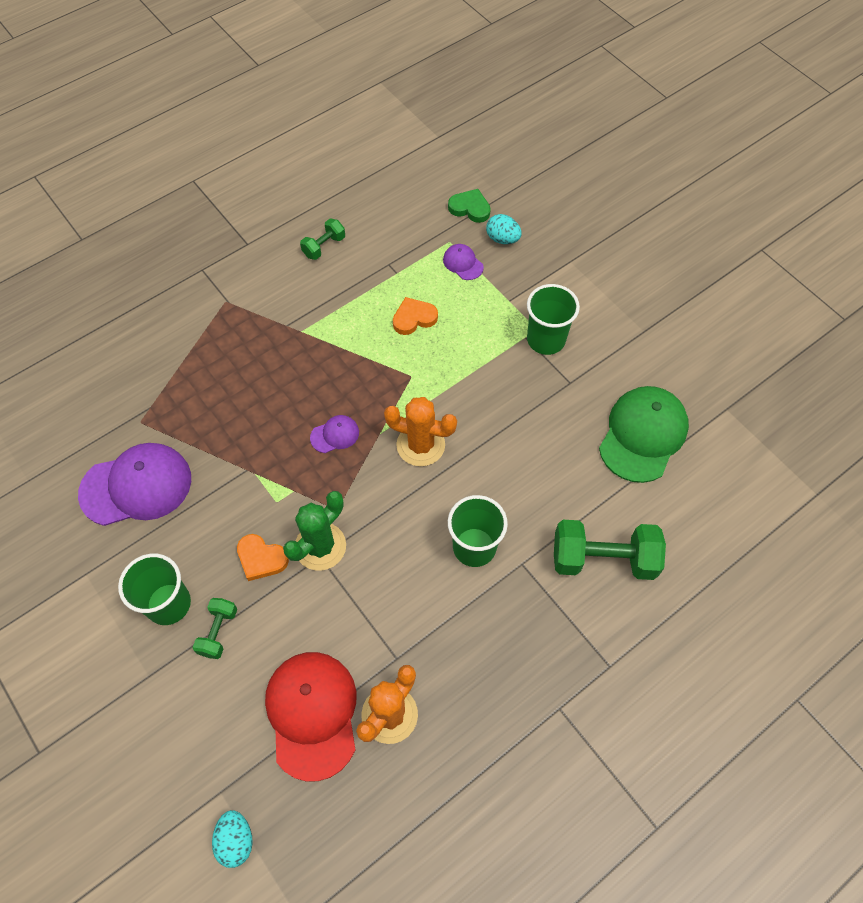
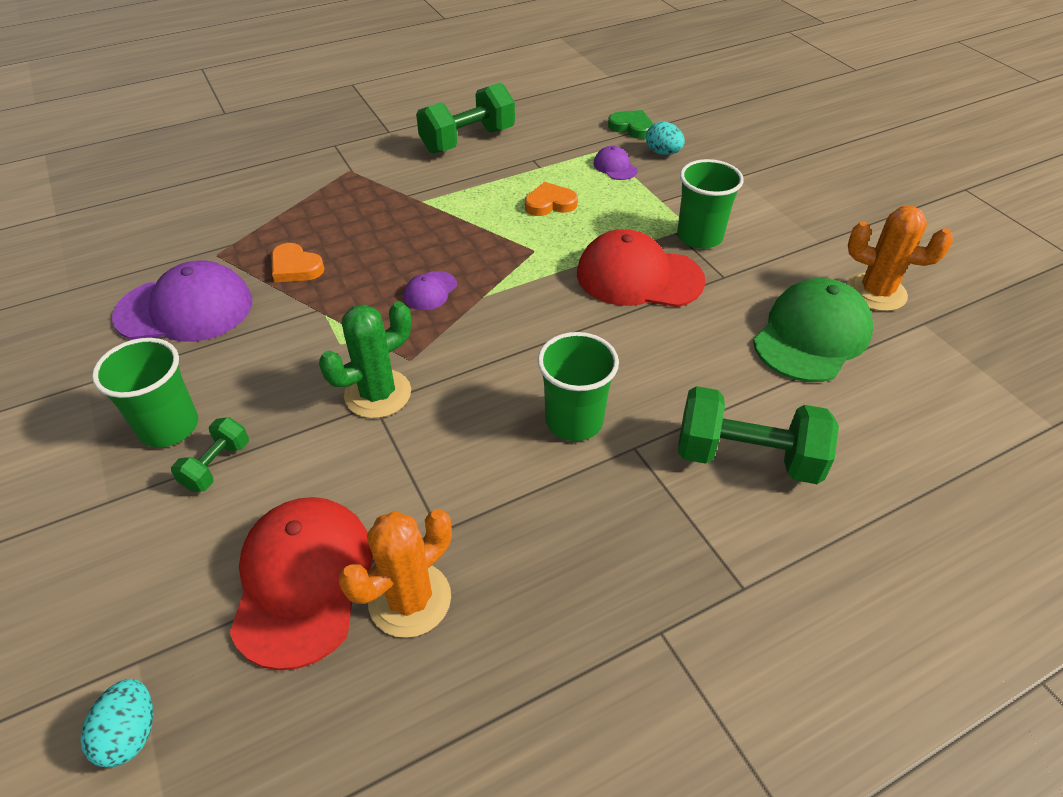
camera: 10 degrees right, 15 degrees down
orange heart [237,534,289,581] -> orange heart moved to [271,243,325,282]
green dumbbell [300,219,345,260] -> green dumbbell [416,82,515,154], size x1.92
purple cap [310,415,359,453] -> purple cap turned 135 degrees clockwise [404,271,457,310]
orange cactus [384,397,457,466] -> orange cactus moved to [847,206,953,311]
none -> red cap [577,229,705,307]

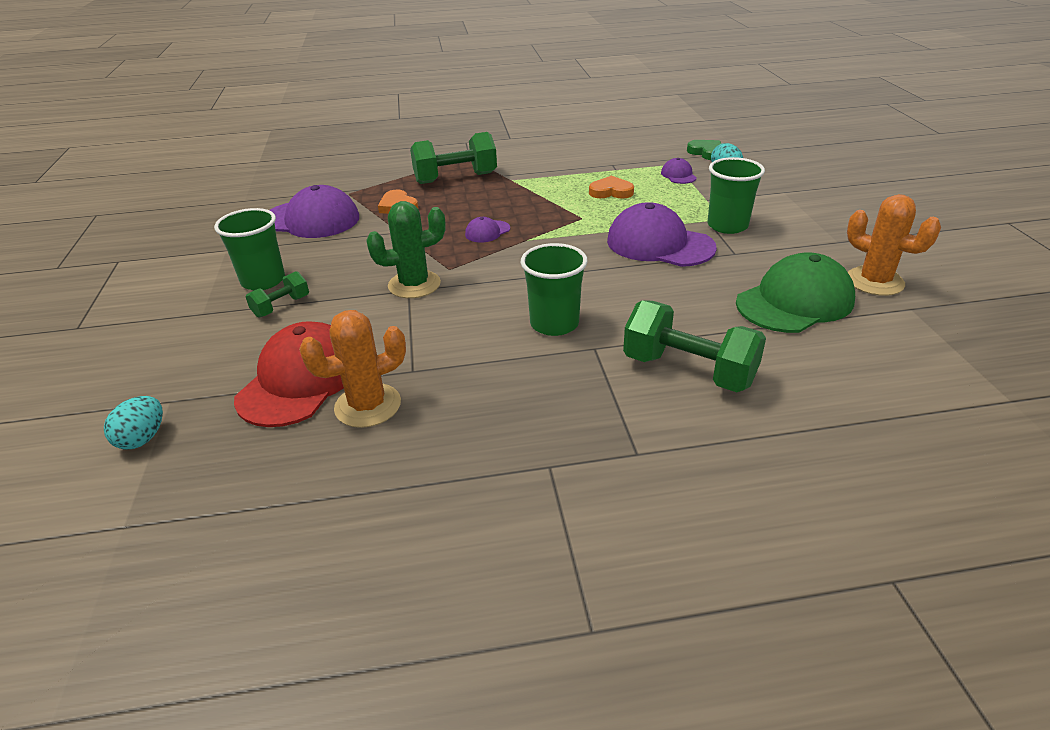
camera: 20 degrees right, 10 degrees down
green dumbbell [416,82,515,154] -> green dumbbell moved to [410,132,497,184]
red cap [577,229,705,307] -> purple cap [607,202,717,267]

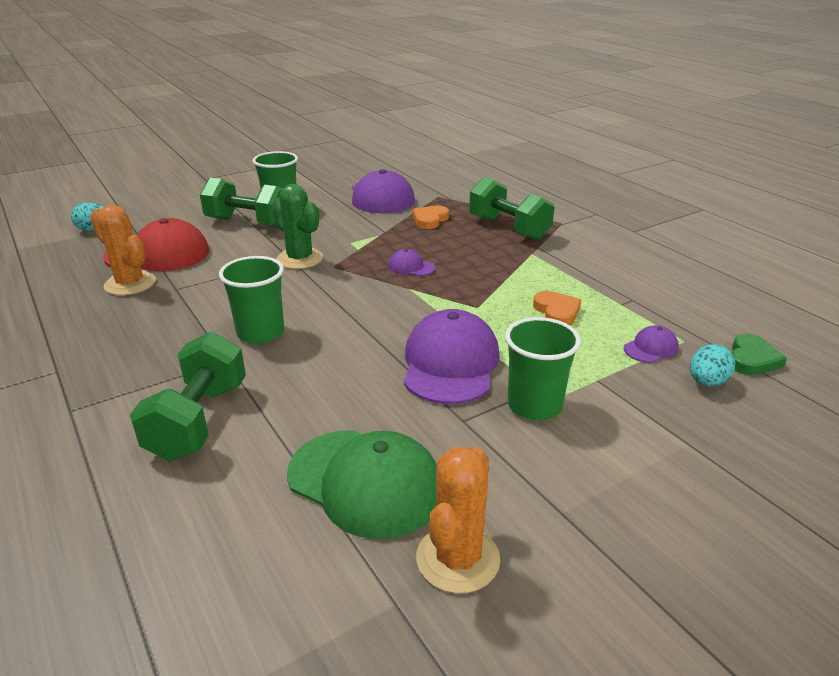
camera: 65 degrees right, 5 degrees down
green dumbbell [246,271,309,318] -> green dumbbell [200,178,282,228], size x1.92

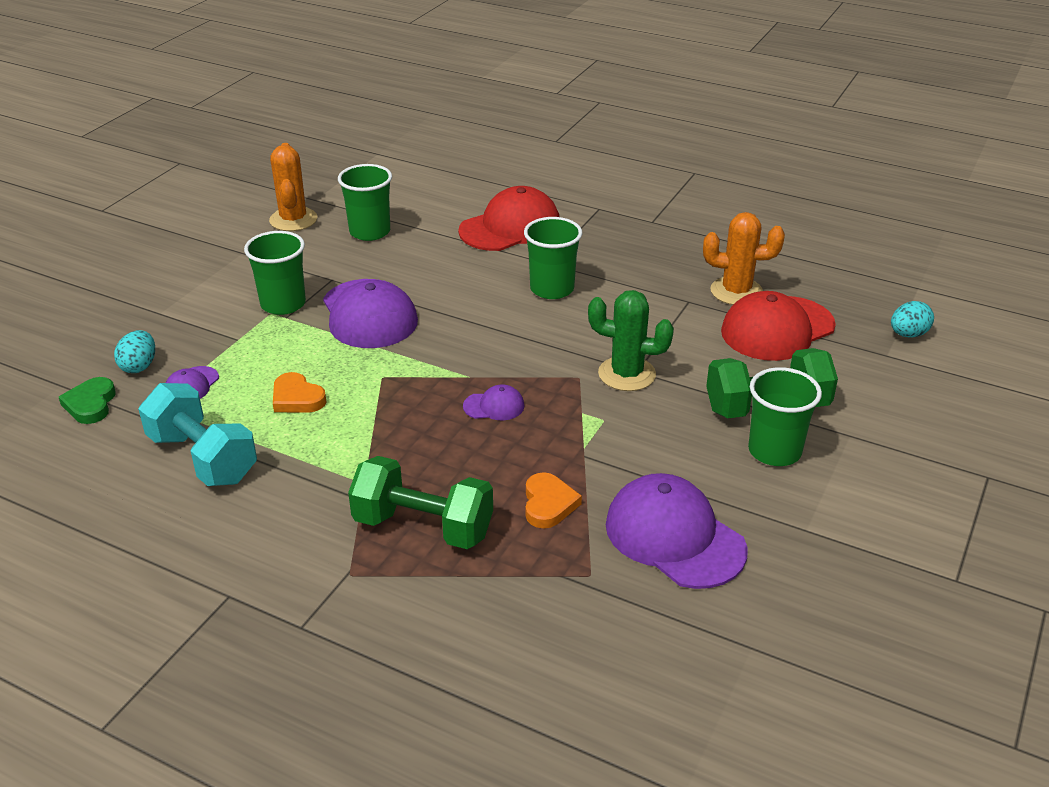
camera: 150 degrees right, 5 degrees up
green dumbbell [130,332,246,461] -> red cap [458,186,559,251]
green cap [287,430,437,539] -> green cup [338,164,392,241]
none -> turquoise dumbbell [138,383,257,486]

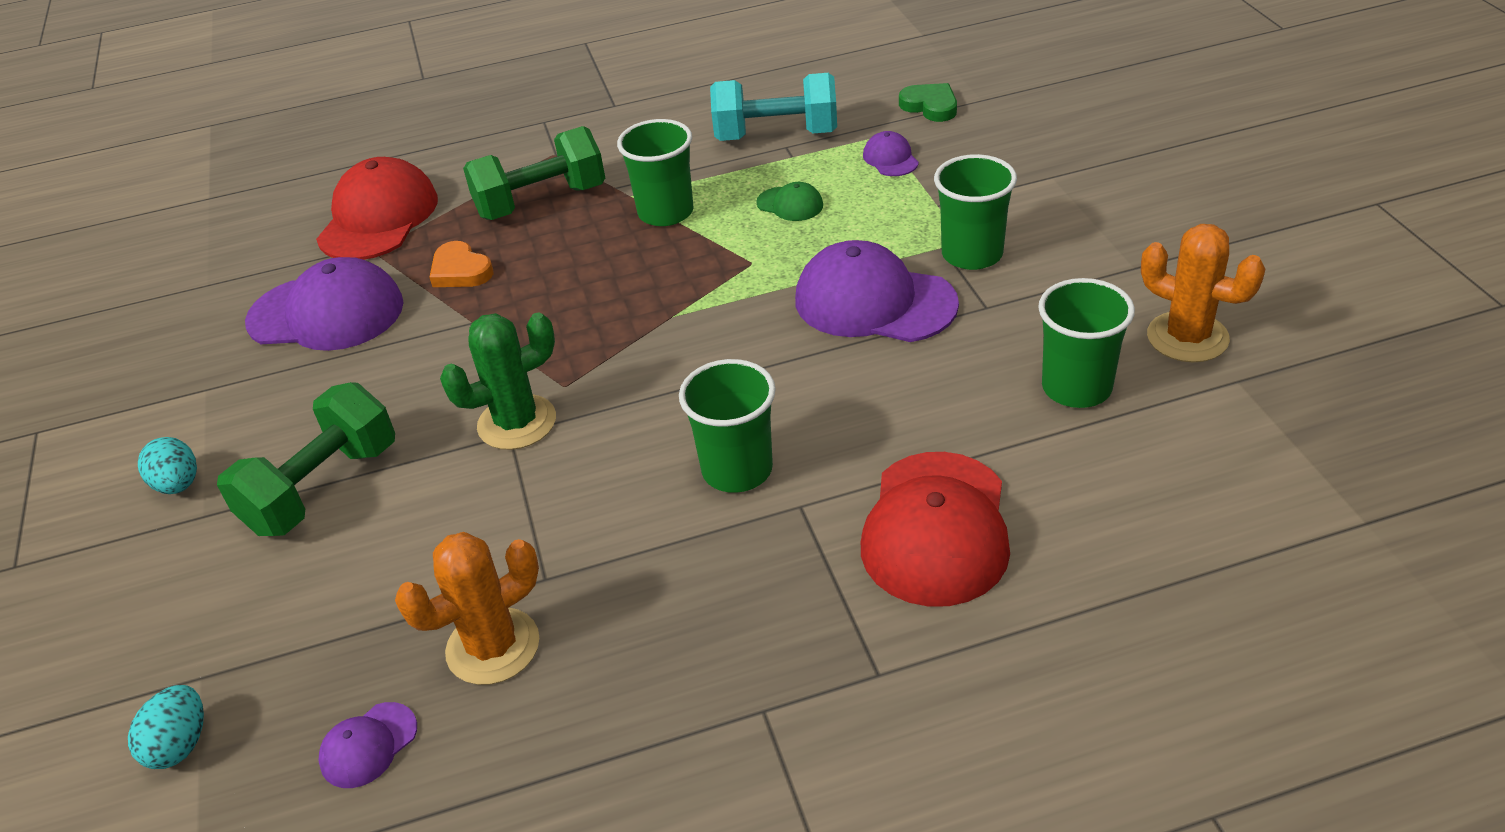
camera: 140 degrees right, 5 degrees up
turquoise egg [114,330,155,373] -> turquoise egg moved to [138,437,197,494]
orange heart [273,372,326,413] -> green cap [756,182,823,221]
purple cap [463,384,524,420] -> purple cap moved to [318,702,417,788]
red cap [721,291,836,361] -> red cap moved to [316,157,438,260]
green cup [748,367,822,466] -> green cup moved to [617,119,694,226]

